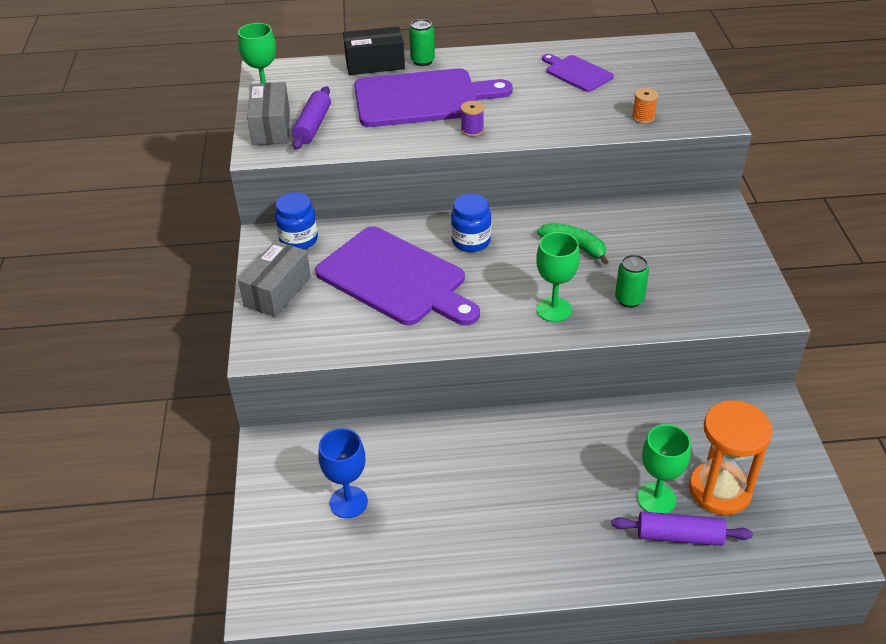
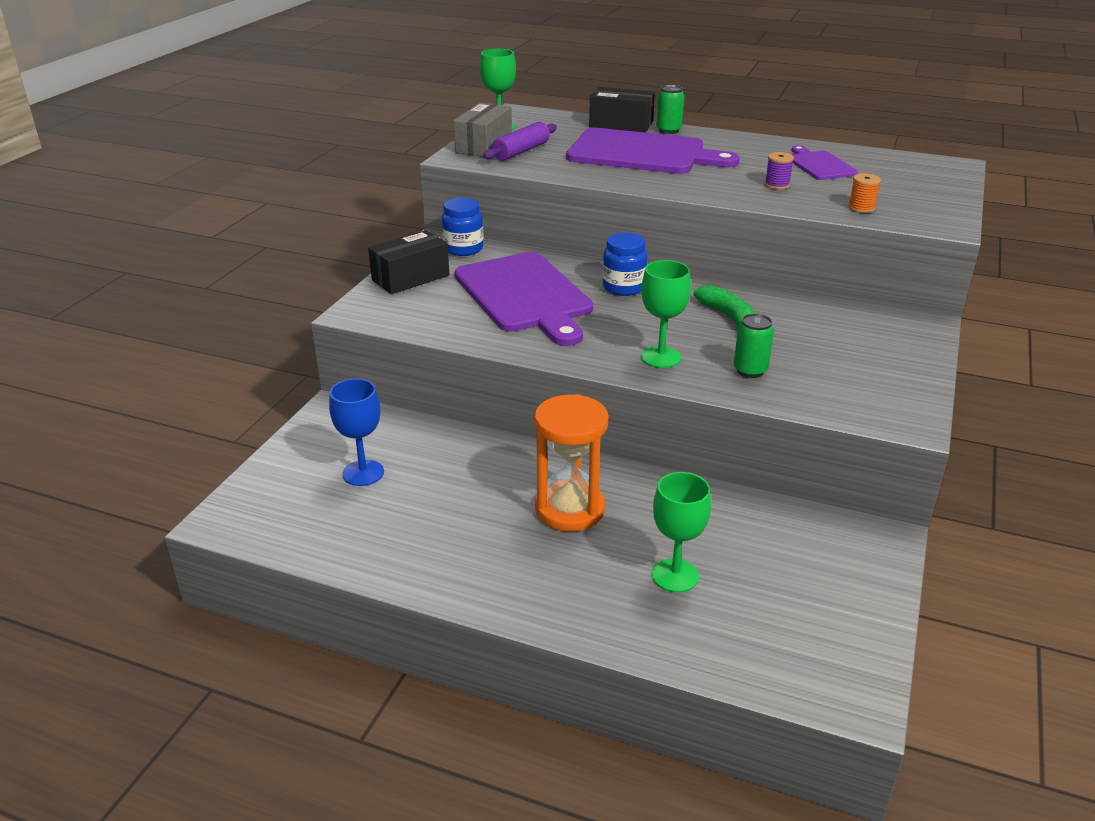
camera: 25 degrees right, 10 degrees down
grey box [238,241,311,317] -> black box [368,230,449,294]
purple spool [461,101,484,137] -> purple spool moved to [765,152,794,190]
purple rolling pin [611,511,753,546] -> none
orange hourglass [689,400,773,515] -> orange hourglass moved to [534,394,609,531]

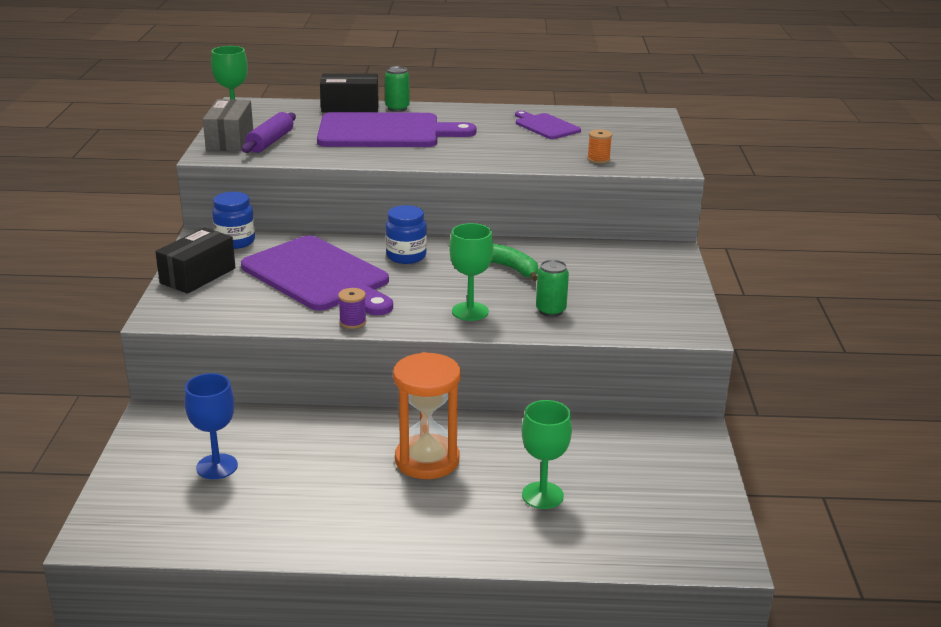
camera: 20 degrees left, 5 degrees down
purple spool [765,152,794,190] -> purple spool moved to [338,288,367,329]

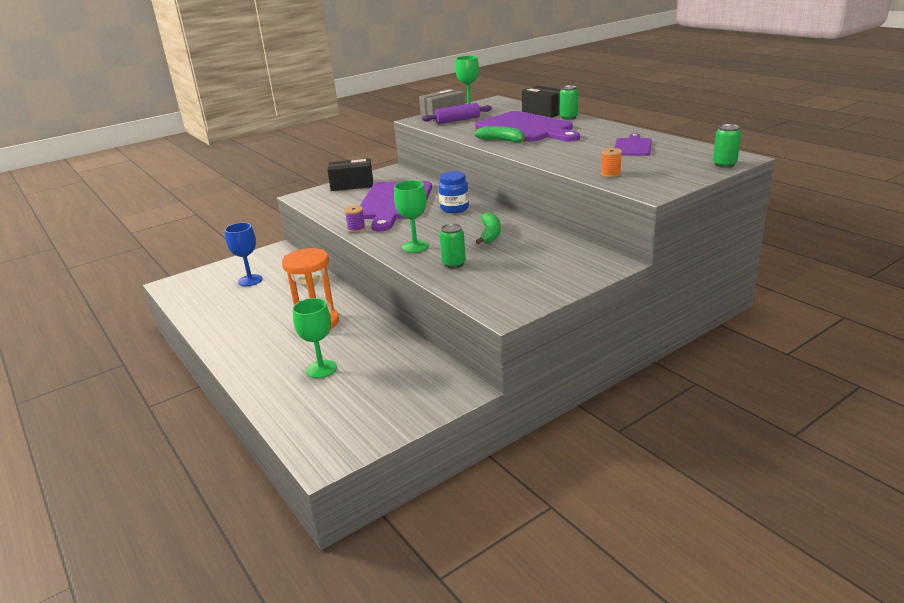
camera: 55 degrees right, 0 degrees up
blue jar [212,192,255,249] -> none
none -> green banana [474,126,527,142]
none -> green can [713,124,741,168]

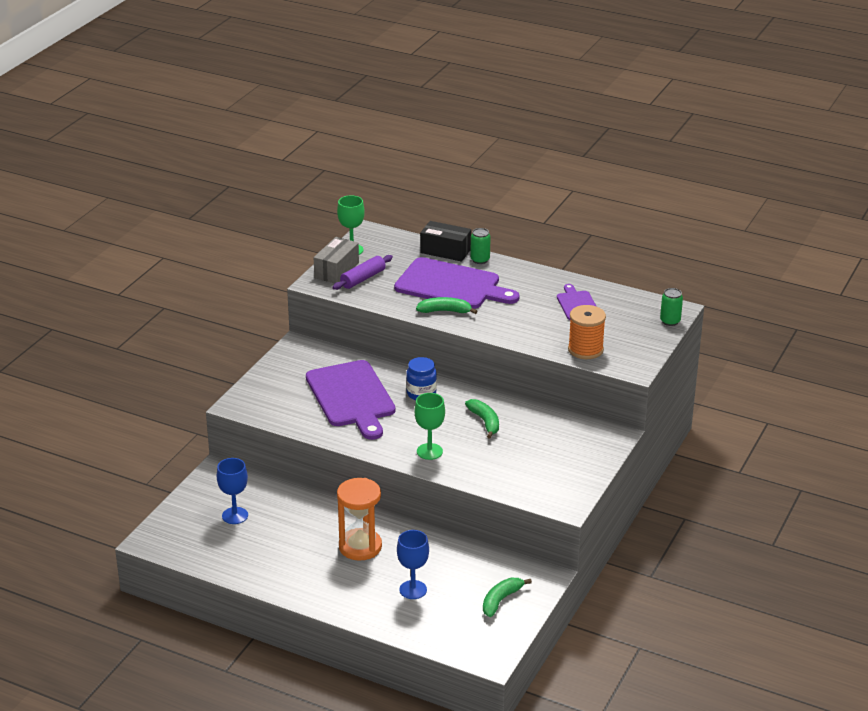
camera: 30 degrees left, 5 degrees up
green goblet [293,298,337,378] -> blue goblet [397,530,429,599]
black box [327,158,373,191] -> none
purple spool [345,206,366,233] -> none
green can [440,224,466,268] -> none
orange spool [601,148,622,177] -> orange spool [568,305,606,359], size x1.96
none -> green banana [483,578,532,617]

